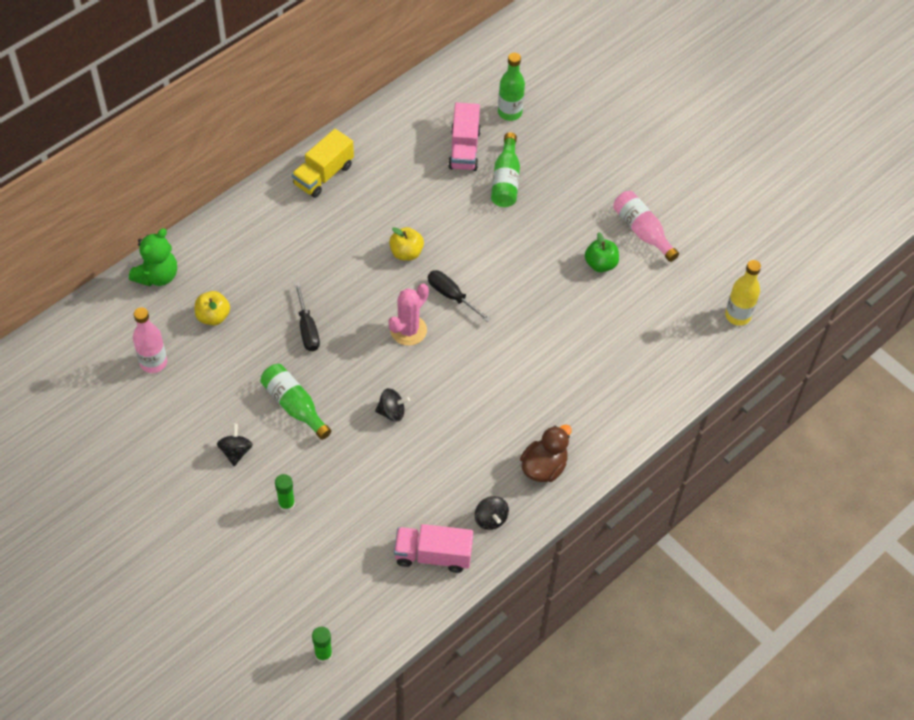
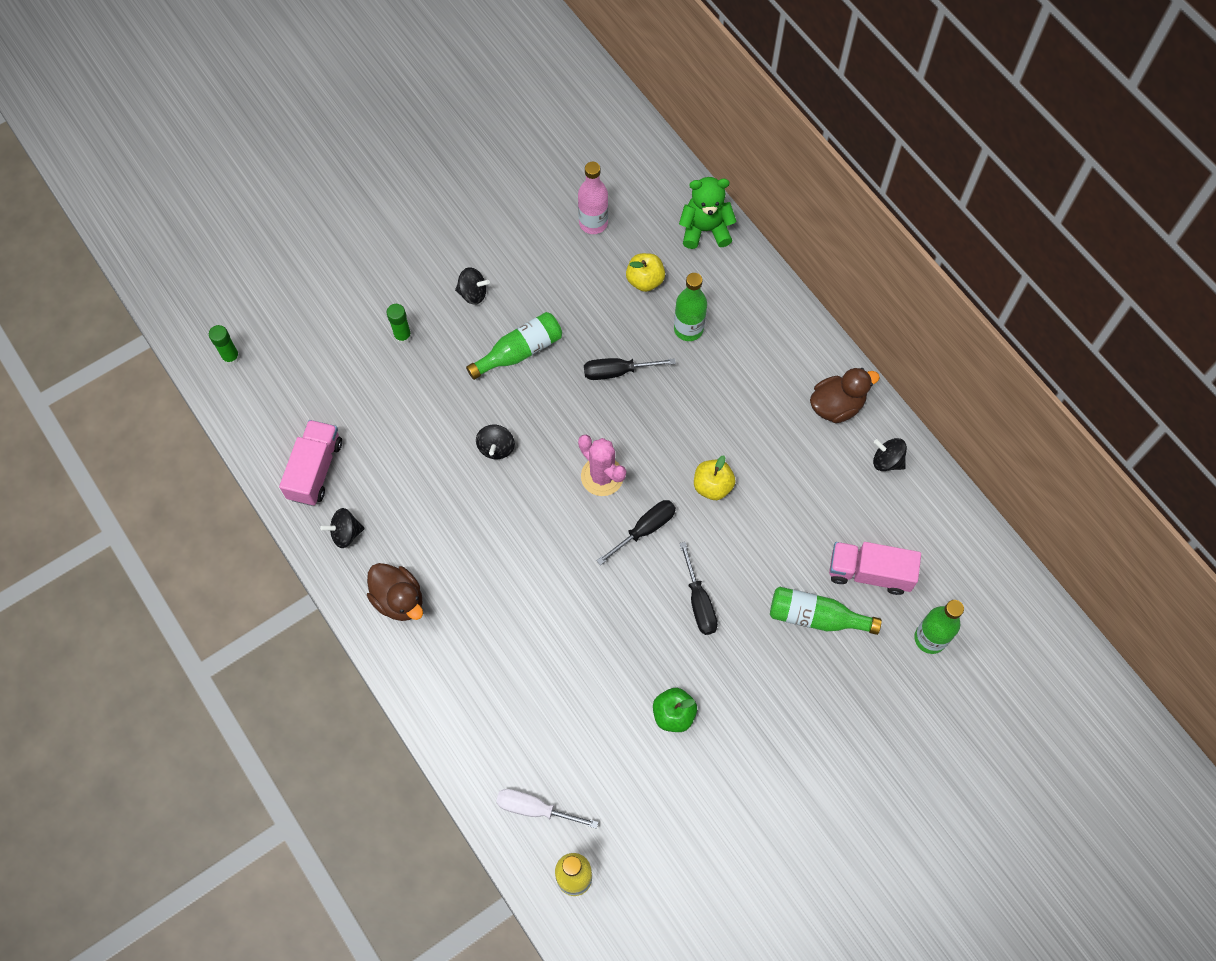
camera: 100 degrees right, 10 degrees up
green teddy bear [129,228,177,286] -> green teddy bear turned 135 degrees clockwise [679,177,737,249]
yellow truck [292,129,354,198] -> brown duck [810,368,880,423]
pink bottle [613,191,679,262] -> none
none -> white screwdriver [496,789,599,829]
none -> green bottle [674,273,707,341]
none -> black screwdriver [679,542,718,635]
none -> black spinning top [873,438,907,471]

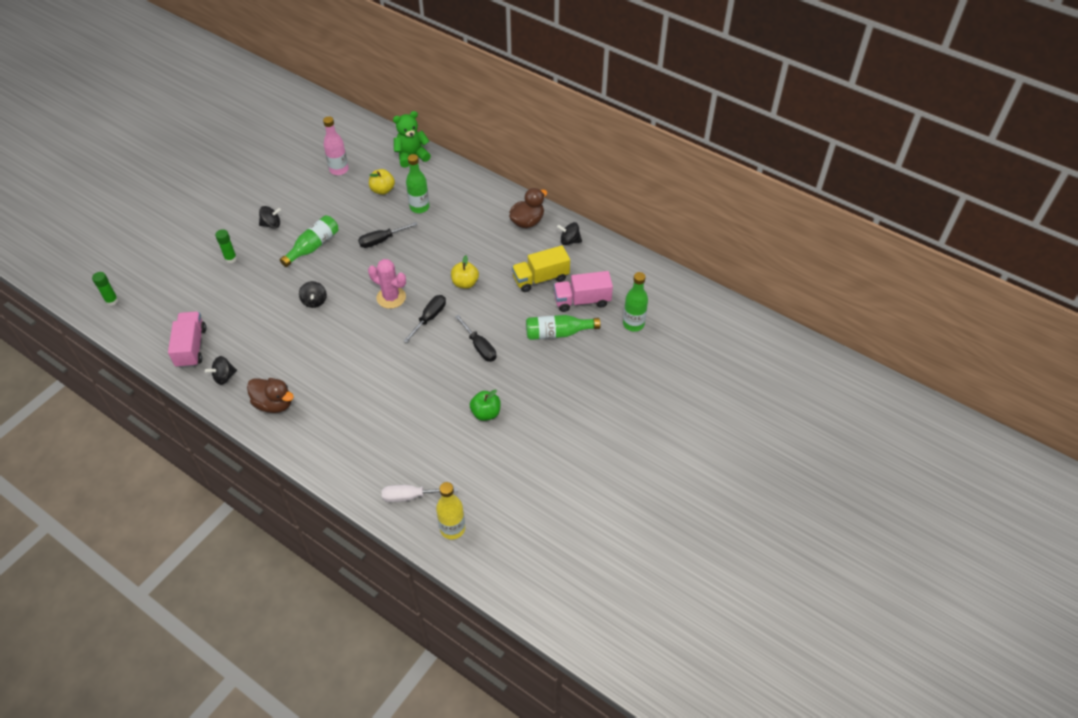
camera: 20 degrees left, 15 degrees down
none -> yellow truck [512,246,570,292]

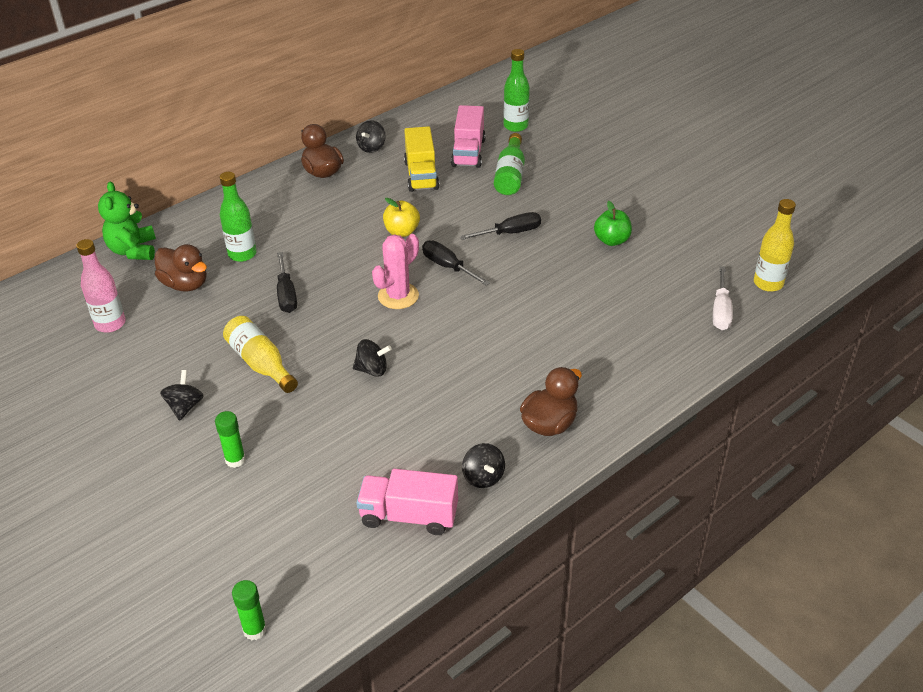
camera: 75 degrees left, 10 degrees down
green bottle [280,215,338,267] -> yellow bottle [223,316,298,393]
yellow apple [369,169,395,195] -> brown duck [155,244,207,291]

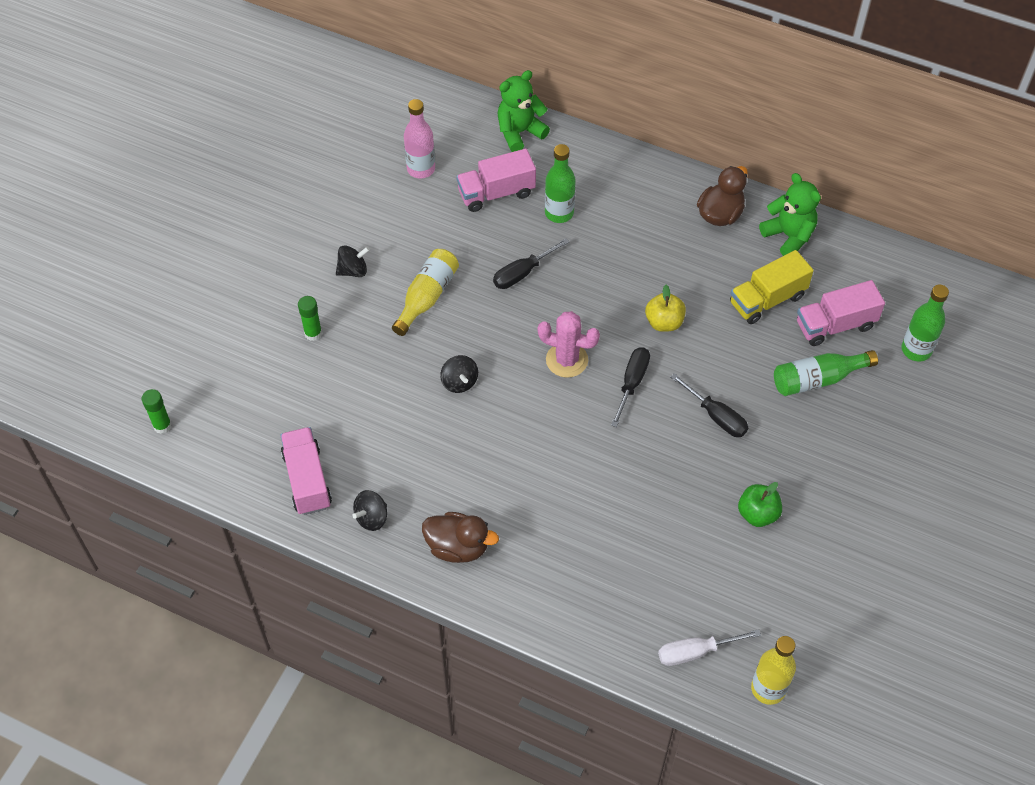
camera: 65 degrees right, 15 degrees up
brown duck [155,244,207,291] -> pink truck [456,149,536,212]
black spinning top [356,120,386,153] -> green teddy bear [759,173,821,256]

